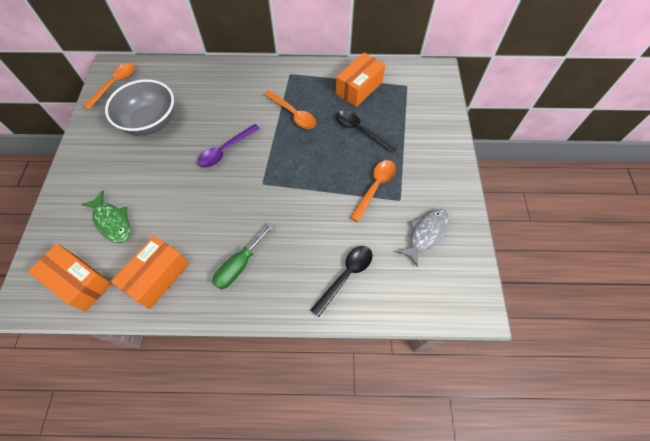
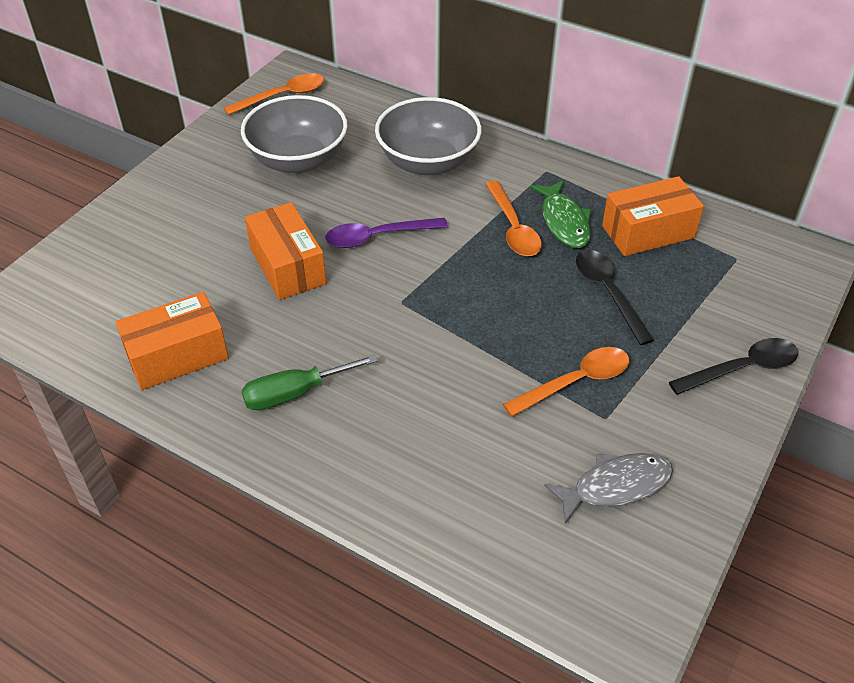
camera: 30 degrees right, 15 degrees down
orange box [28,244,112,312] -> orange box moved to [245,202,327,300]
green fish [81,191,131,243] -> green fish moved to [530,180,592,248]
black spoon [310,246,372,317] -> black spoon moved to [669,338,798,395]
none -> grey bowl [375,97,482,175]

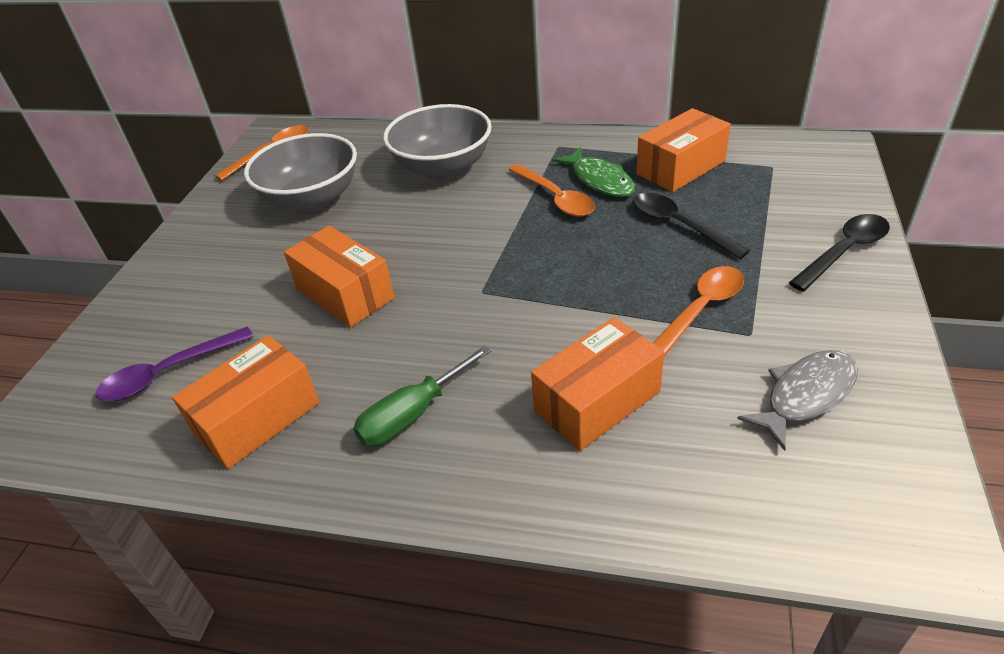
camera: 15 degrees left, 5 degrees down
purple spoon [326,218,448,248] -> purple spoon moved to [96,326,253,401]
none -> orange box [531,317,664,451]

